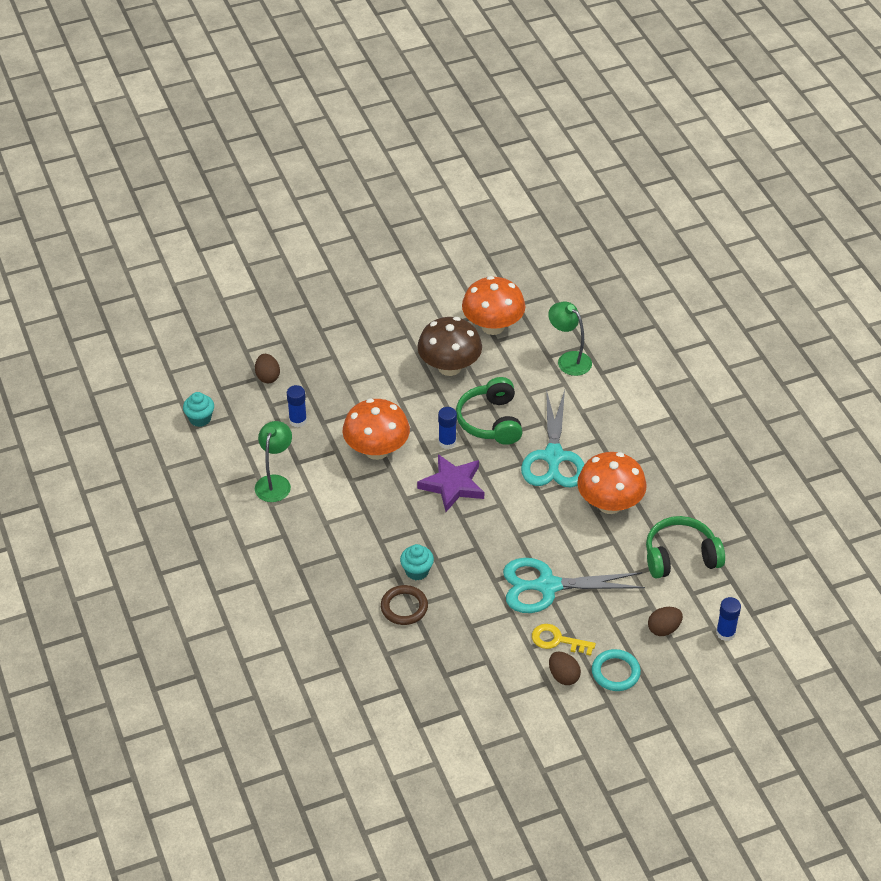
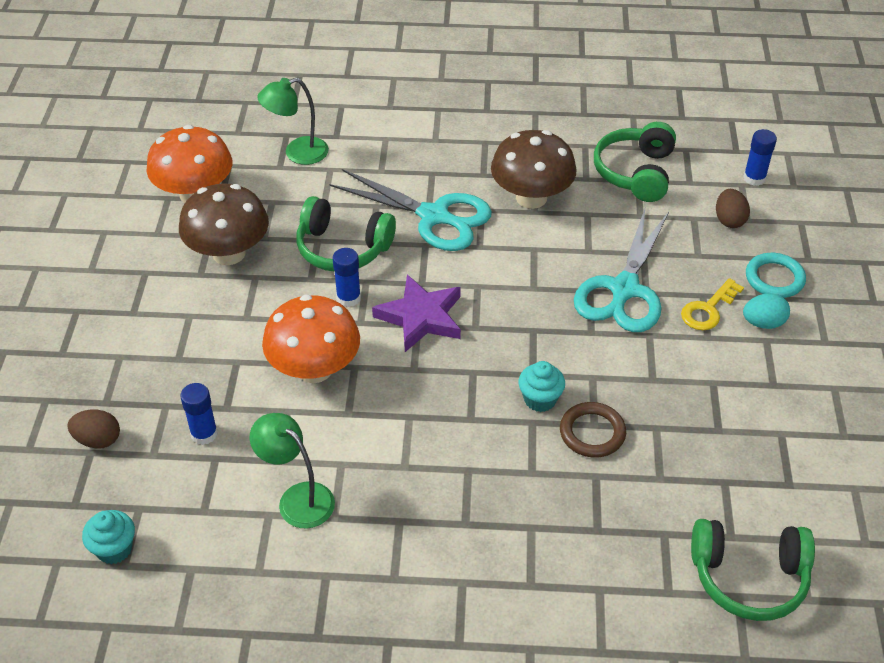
camera: 65 degrees left, 0 degrees up
brown egg [549,652,581,685] -> turquoise egg [743,293,790,329]
orange mushroom [577,452,647,514] -> brown mushroom [491,130,577,209]
none -> green headphones [691,519,815,621]

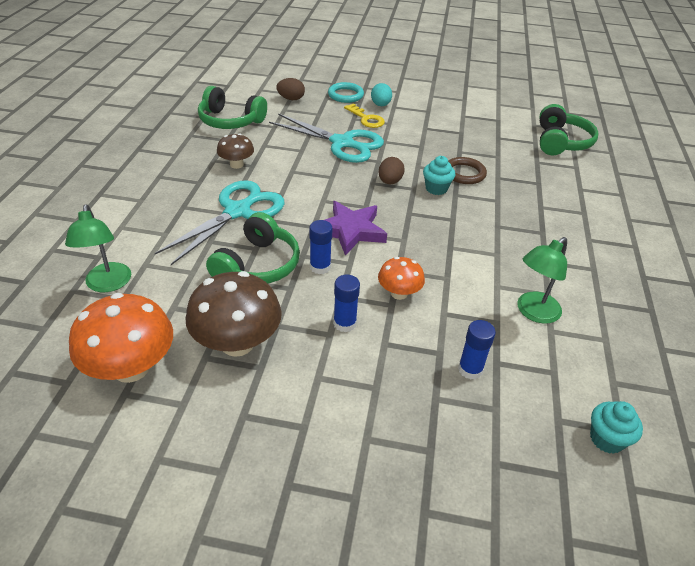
camera: 85 degrees left, 5 degrees down
brown egg [67,409,120,449] -> brown egg moved to [379,157,405,184]
orange mushroom [262,295,360,383] -> orange mushroom [378,257,425,300], size x0.56
brown mushroom [491,130,577,209] -> brown mushroom [217,133,254,169], size x0.56
blue glue stick [743,129,777,186] -> blue glue stick moved to [333,274,360,332]

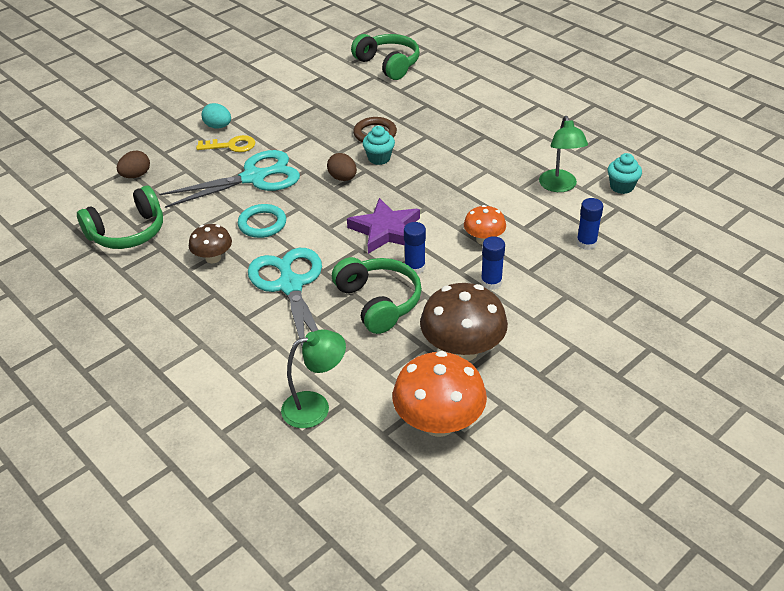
camera: 50 degrees left, 0 degrees up
green lamp [65,205,131,292] -> green lamp turned 45 degrees counterclockwise [281,329,346,428]
turquoise ring [328,82,364,103] -> turquoise ring moved to [238,204,286,238]
turquoise cupcake [590,401,643,454] -> turquoise cupcake moved to [607,153,642,194]

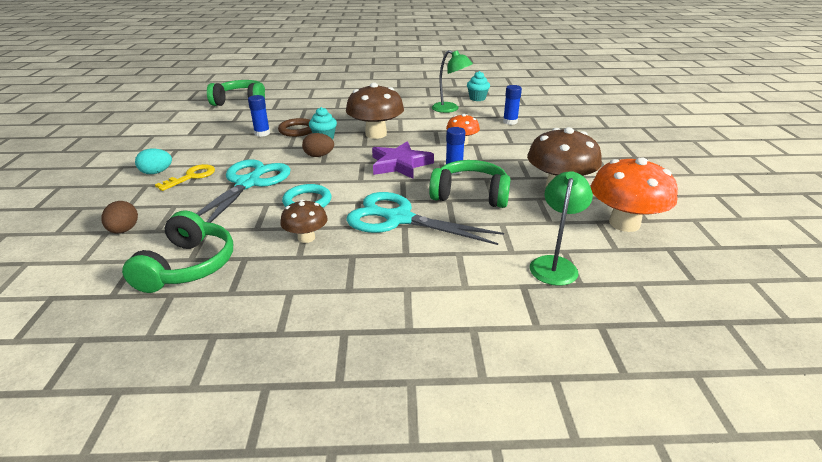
camera: 50 degrees left, 10 degrees down
blue glue stick [481,236,505,290] -> blue glue stick moved to [248,95,270,137]
none -> brown mushroom [346,83,404,139]

